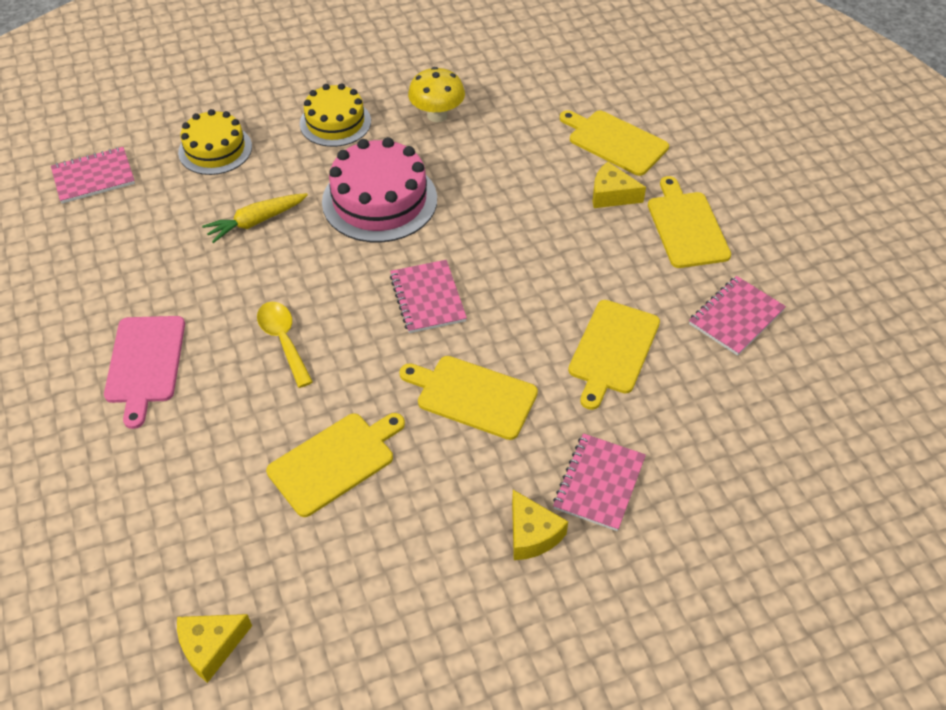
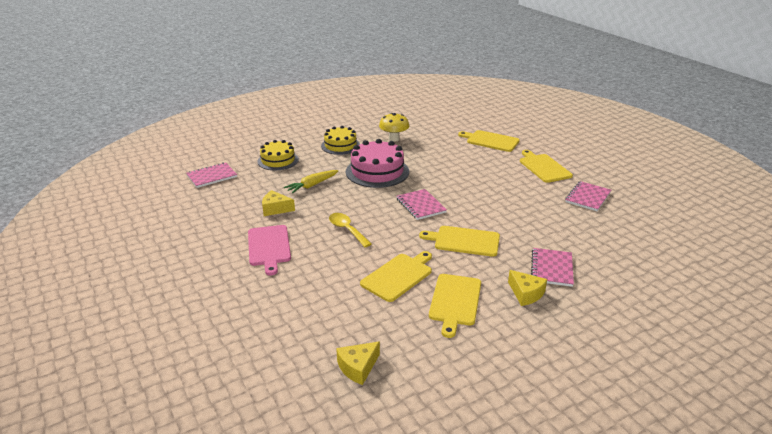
camera: 10 degrees left, 20 degrees down
yellow cutting board [568,300,660,410] -> yellow cutting board moved to [429,274,481,338]
yellow cheese [592,162,646,208] -> yellow cheese moved to [262,190,295,216]

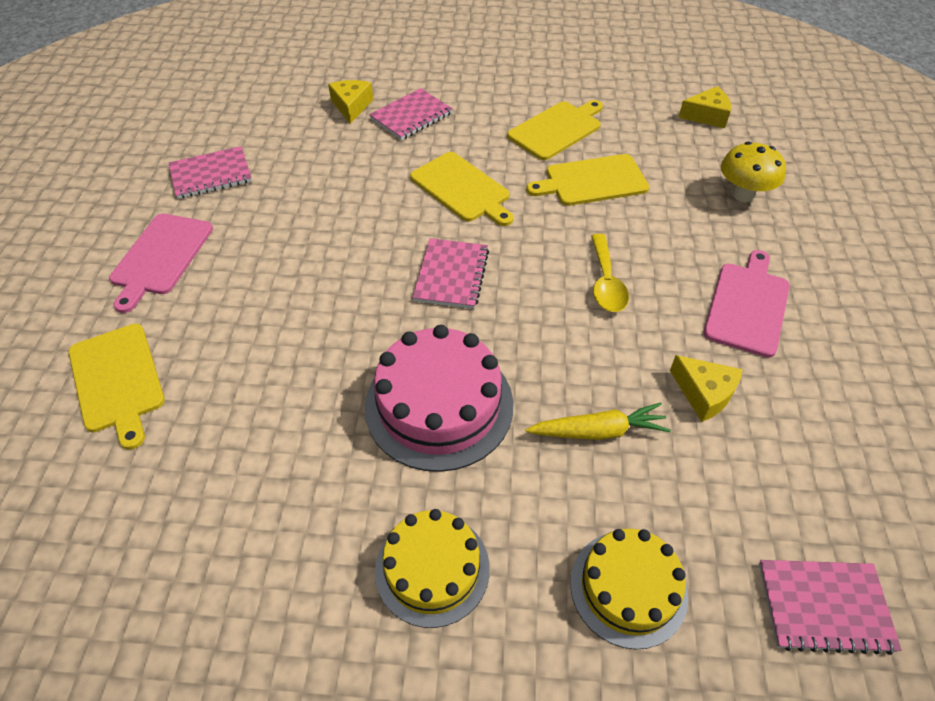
camera: 145 degrees left, 20 degrees up
yellow mushroom [379,113,409,142] -> yellow mushroom moved to [721,142,786,202]
yellow cheese [508,270,547,306] -> yellow cheese moved to [328,80,373,124]
yellow cutting board [520,150,573,183] -> pink cutting board [109,213,213,313]

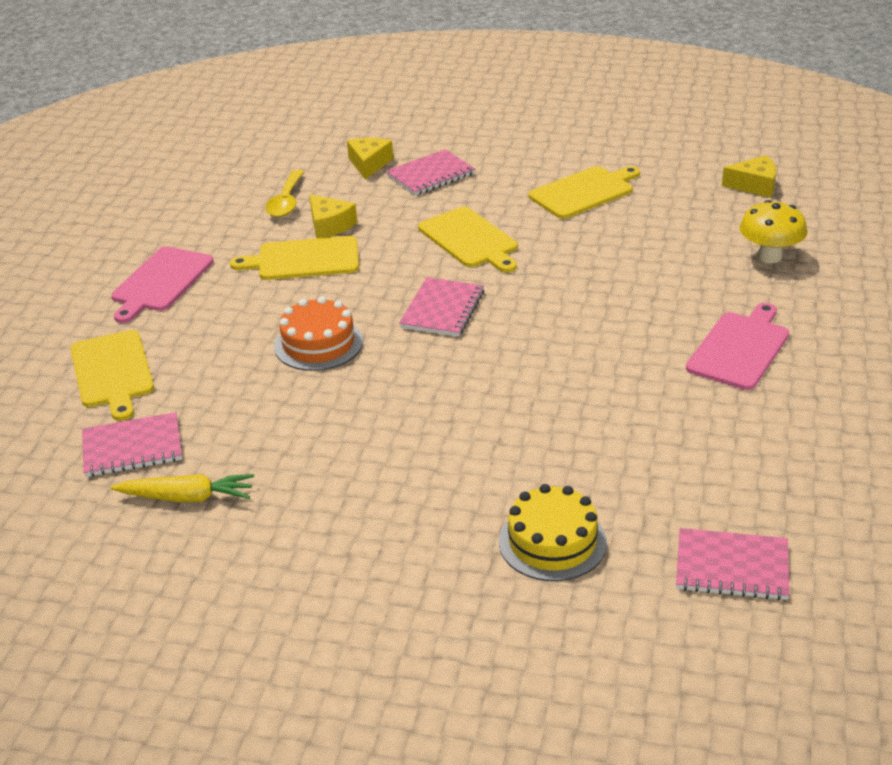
camera: 10 degrees right, 15 degrees down
pink notebook [169,146,252,199] -> pink notebook moved to [82,412,182,477]
pink cake [365,325,513,472] -> none
yellow cake [375,509,490,628] -> none
yellow cutting board [526,154,649,206] -> yellow cutting board moved to [230,236,359,280]
yellow carrot [526,402,671,440] -> yellow carrot moved to [110,474,254,502]
yellow spoon [591,234,629,312] -> yellow spoon moved to [265,170,304,217]
yellow cheese [670,355,743,422] -> yellow cheese moved to [309,194,357,238]
none -> orange cake [274,296,363,371]

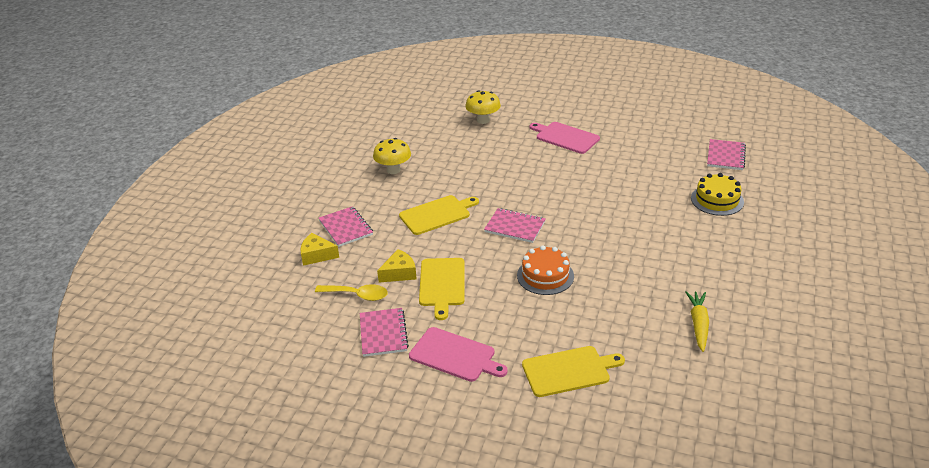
camera: 85 degrees left, 0 degrees up
pink notebook [82,412,182,477] -> pink notebook moved to [360,308,409,357]
yellow cutting board [529,166,640,219] -> yellow mushroom [373,138,411,174]
yellow cheese [722,155,776,198] -> none

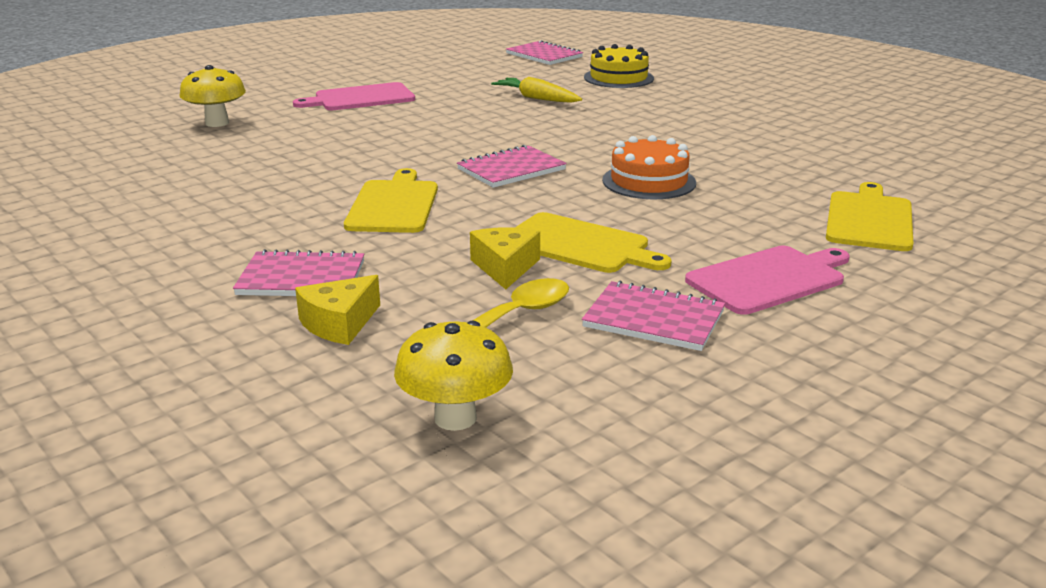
camera: 60 degrees left, 10 degrees down
yellow mushroom [373,138,411,174] -> yellow mushroom moved to [394,320,513,431]
yellow carrot [685,291,709,352] -> yellow carrot moved to [491,77,582,103]

